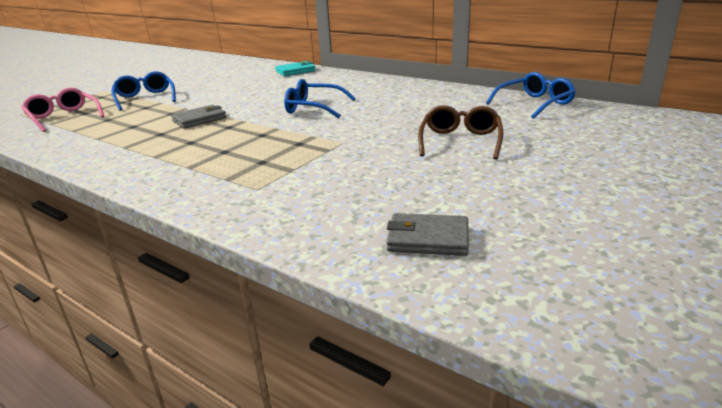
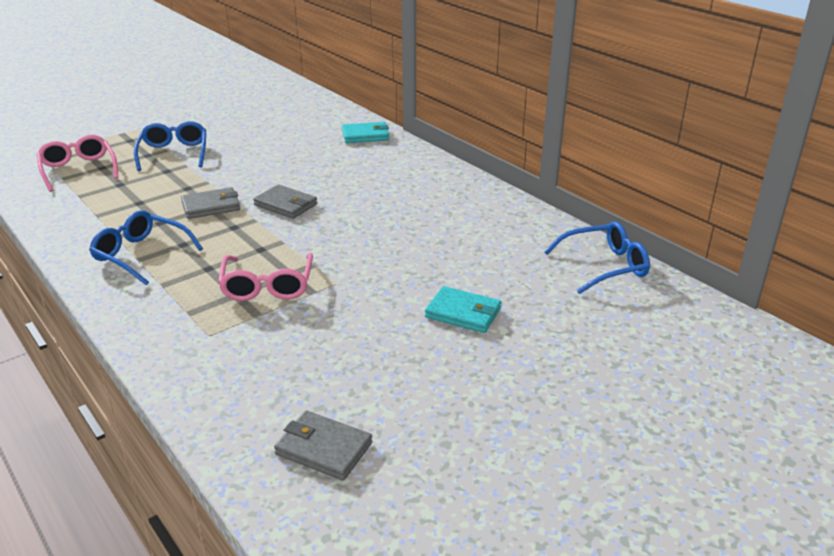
camera: 15 degrees right, 5 degrees up
blue glasses [284,79,356,118] -> blue glasses moved to [89,211,203,285]
brown glasses [418,105,503,160] -> turquoise wallet [425,286,501,333]
none -> pink glasses [218,253,313,301]
none -> grey wallet [253,184,317,219]

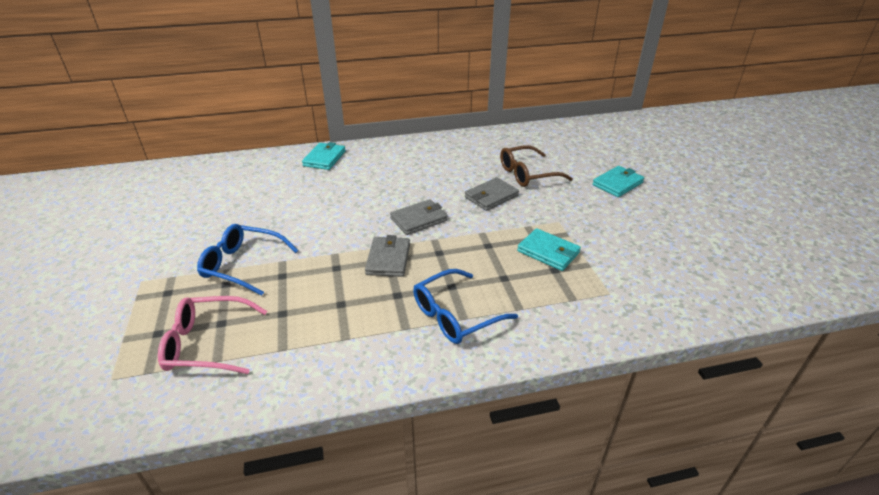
camera: 65 degrees left, 5 degrees up
pink glasses [218,253,313,301] -> turquoise wallet [517,228,581,271]
grey wallet [274,411,372,480] -> grey wallet moved to [465,177,519,211]
blue glasses [544,221,650,294] -> none
none -> brown glasses [500,145,573,187]

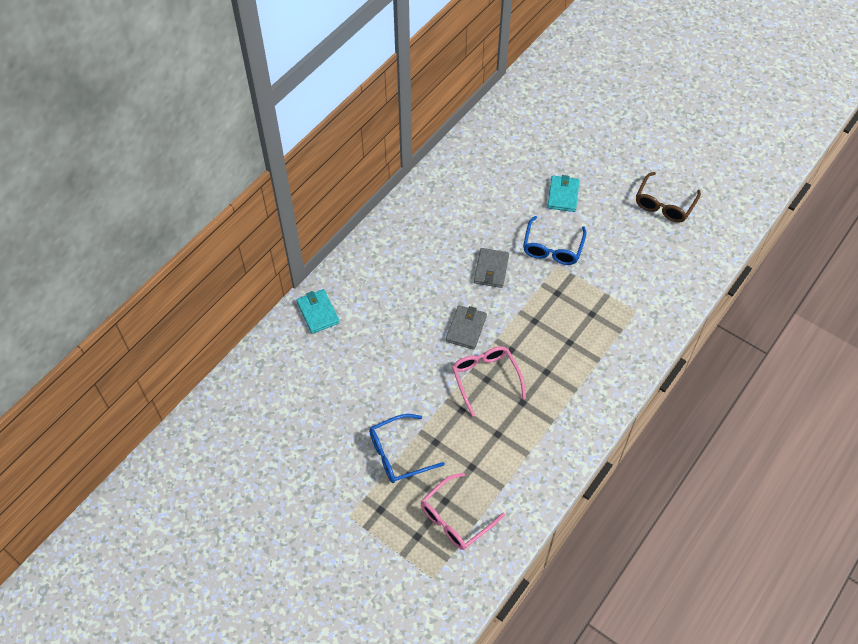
camera: 40 degrees left, 20 degrees up
grey wallet [365,235,410,277] -> pink glasses [452,346,526,417]
blue glasses [413,269,518,344] -> blue glasses moved to [523,216,587,265]
brown glasses [500,145,573,187] -> brown glasses moved to [636,172,701,223]
turquoise wallet [517,228,581,271] -> none

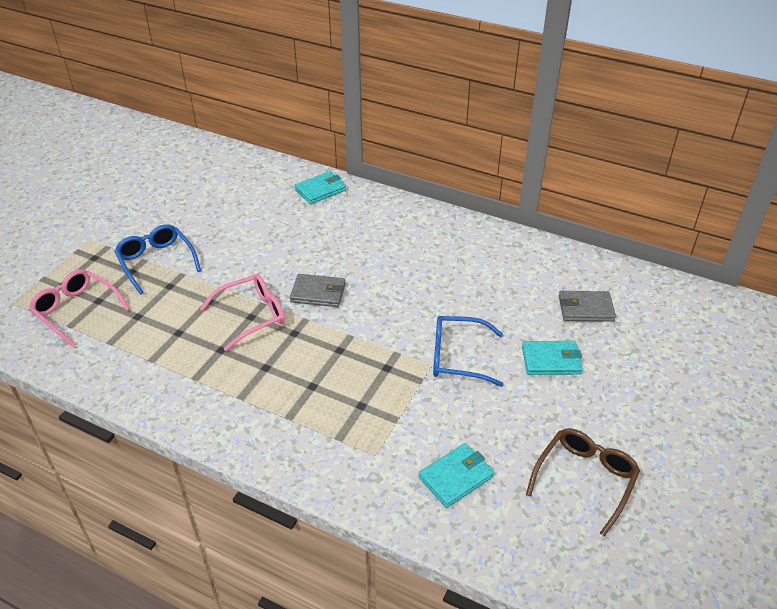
camera: 80 degrees right, 15 degrees down
grey wallet [474,248,509,288] -> grey wallet moved to [559,291,616,322]
brown glasses [636,172,701,223] -> brown glasses turned 105 degrees clockwise [526,428,640,537]
none -> turquoise wallet [419,443,494,508]

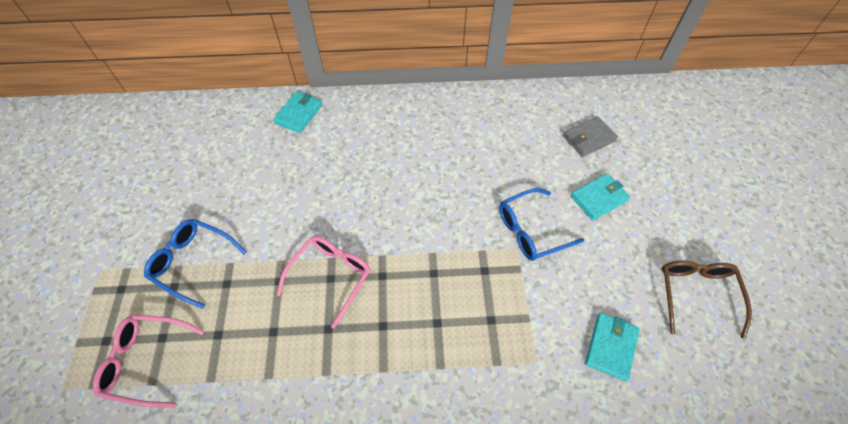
camera: 30 degrees left, 15 degrees up
grey wallet [290,274,346,307] -> none

